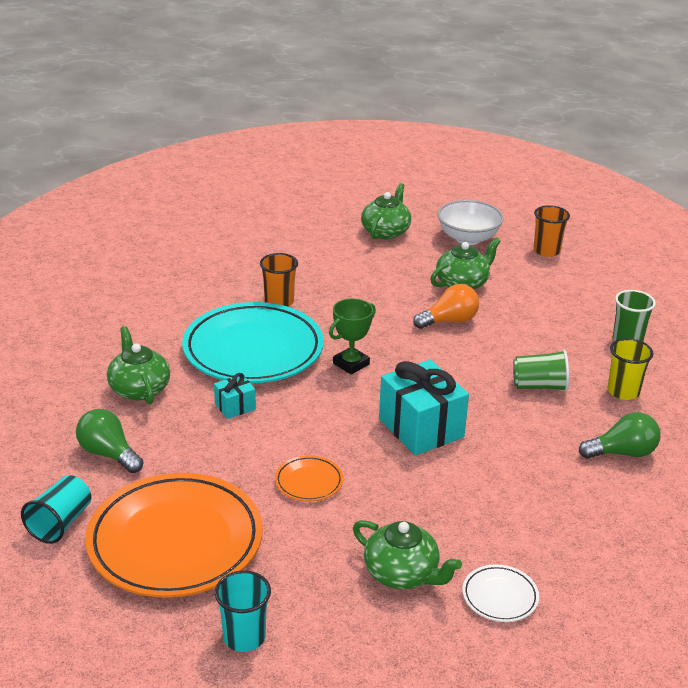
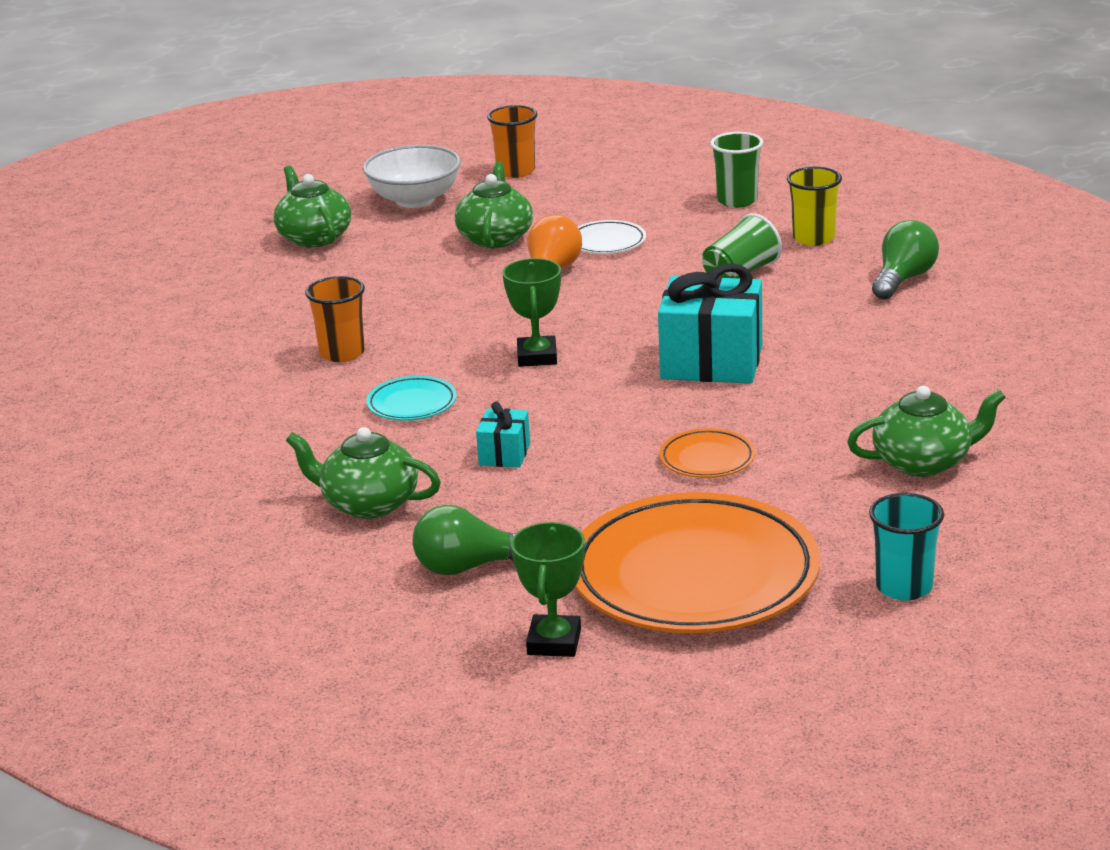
camera: 45 degrees left, 5 degrees down
turquoise cup [21,475,91,544] -> green trophy [511,522,585,657]
turquoise plate [182,302,324,383] -> turquoise plate [366,376,457,421], size x0.42
white plate [462,564,539,622] -> white plate moved to [578,220,646,254]

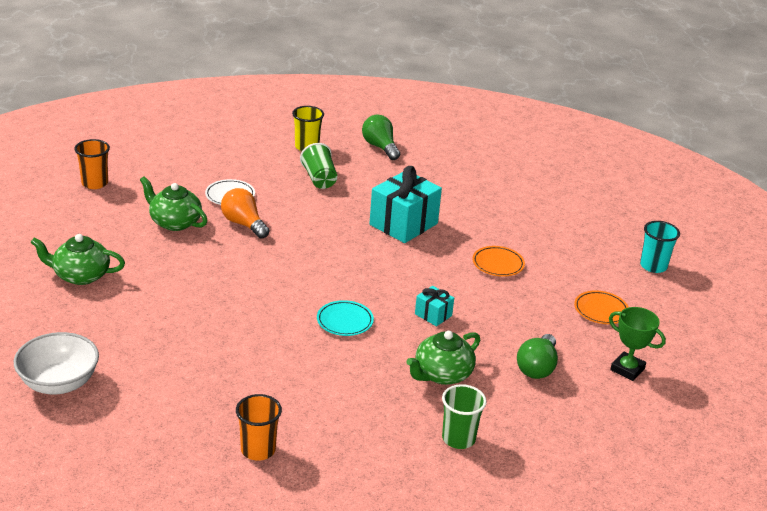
camera: 65 degrees left, 5 degrees up
orange cup [305,276,365,362] -> orange cup moved to [236,394,282,461]
white bowl [363,145,461,208] -> white bowl moved to [14,332,99,394]
green trophy [502,258,561,367] -> none
orange plate [575,492,820,633] -> orange plate [574,290,629,324], size x0.42
green cup [710,132,763,208] -> green cup moved to [442,384,487,449]
green teapot [847,386,1006,477] -> none

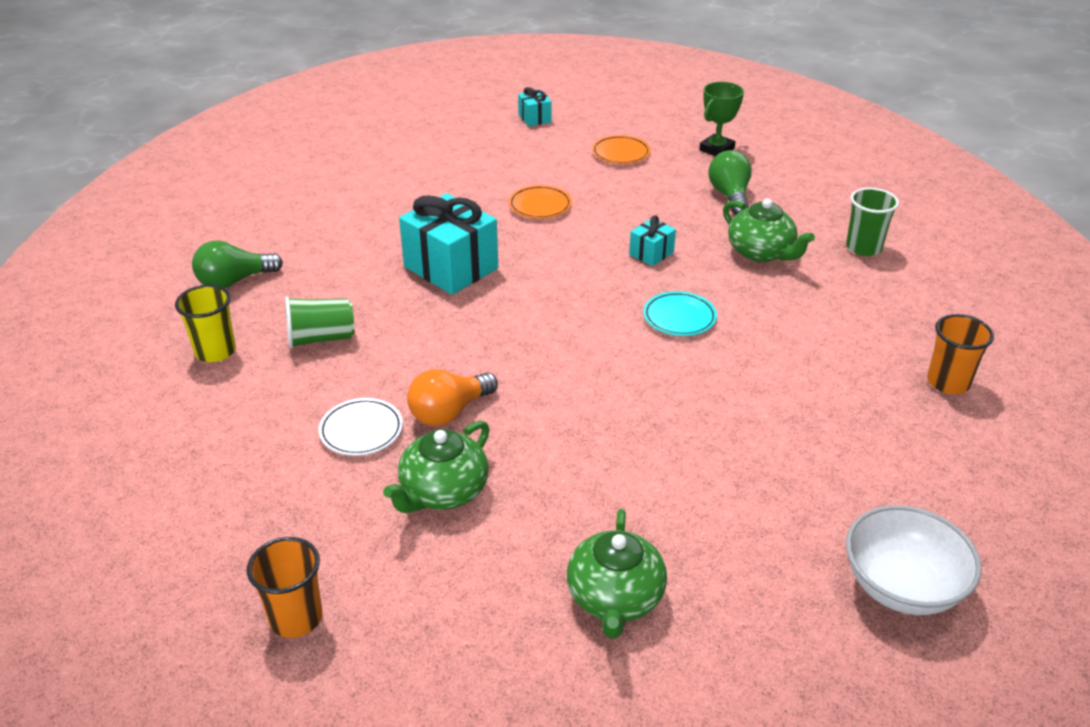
camera: 85 degrees left, 5 degrees up
green light bulb [517,334,558,379] -> green light bulb turned 120 degrees counterclockwise [708,150,752,215]
turquoise cup [640,221,680,273] -> turquoise gift [518,87,552,126]

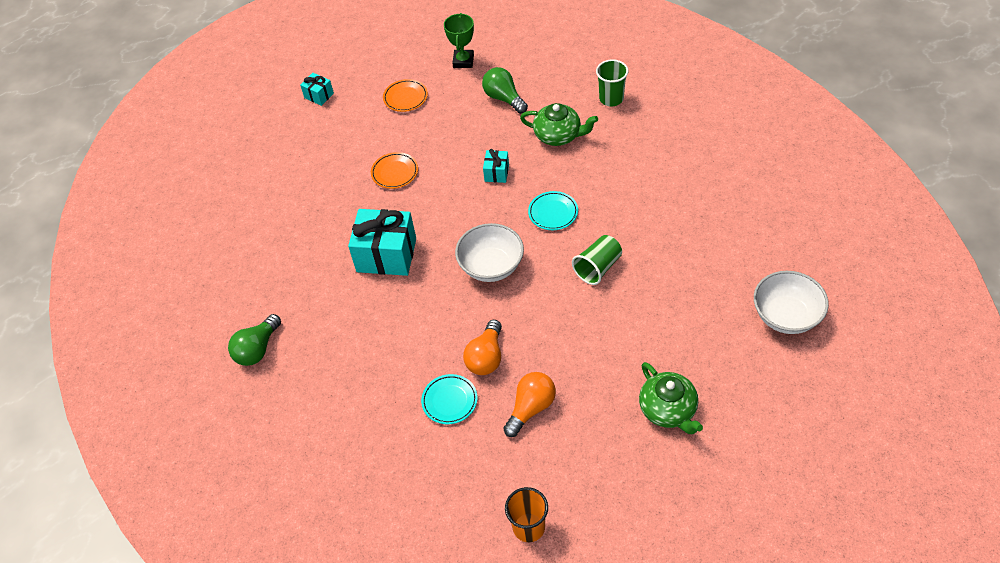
camera: 30 degrees left, 15 degrees up
yellow cup [175,285,236,362] -> none
green cup [285,297,354,349] -> green cup moved to [572,235,622,285]
white plate [318,398,403,456] -> turquoise plate [421,374,478,424]
green teapot [383,421,490,513] -> orange light bulb [503,372,556,437]
orange cup [927,314,994,394] -> none
none -> white bowl [455,223,524,282]

